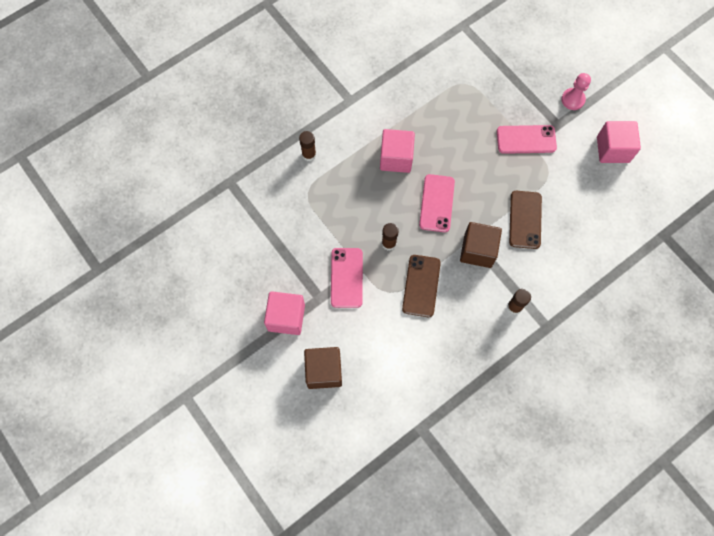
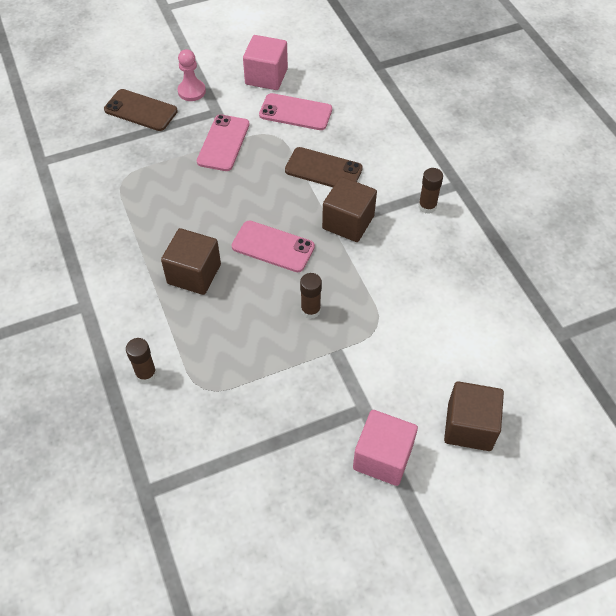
camera: 75 degrees left, 15 degrees down
pink phone [331,248,363,308] -> pink phone moved to [259,93,332,130]
pink cube [380,129,415,173] -> brown cube [161,228,221,295]
brown phone [402,255,441,317] -> brown phone moved to [104,89,178,131]

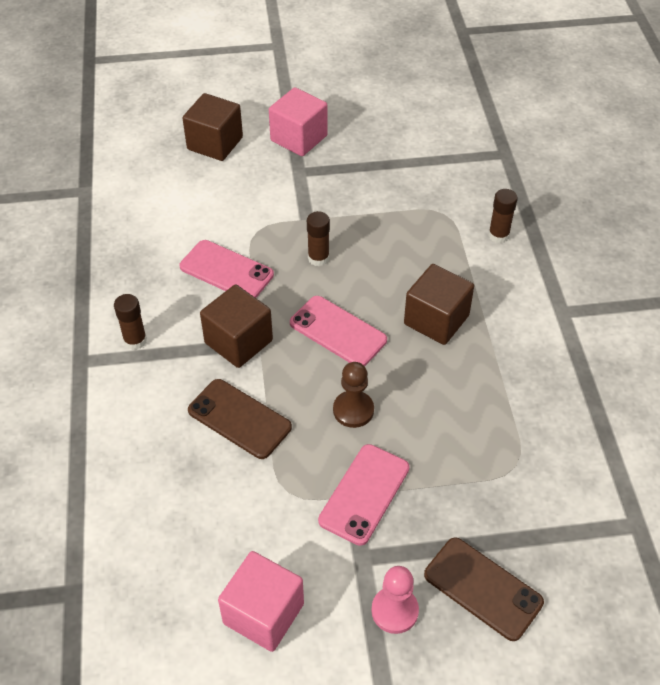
camera: 165 degrees left, 5 degrees down
pink phone [259,93,332,130] -> pink phone moved to [180,240,274,298]
none -> brown pawn [333,362,374,428]

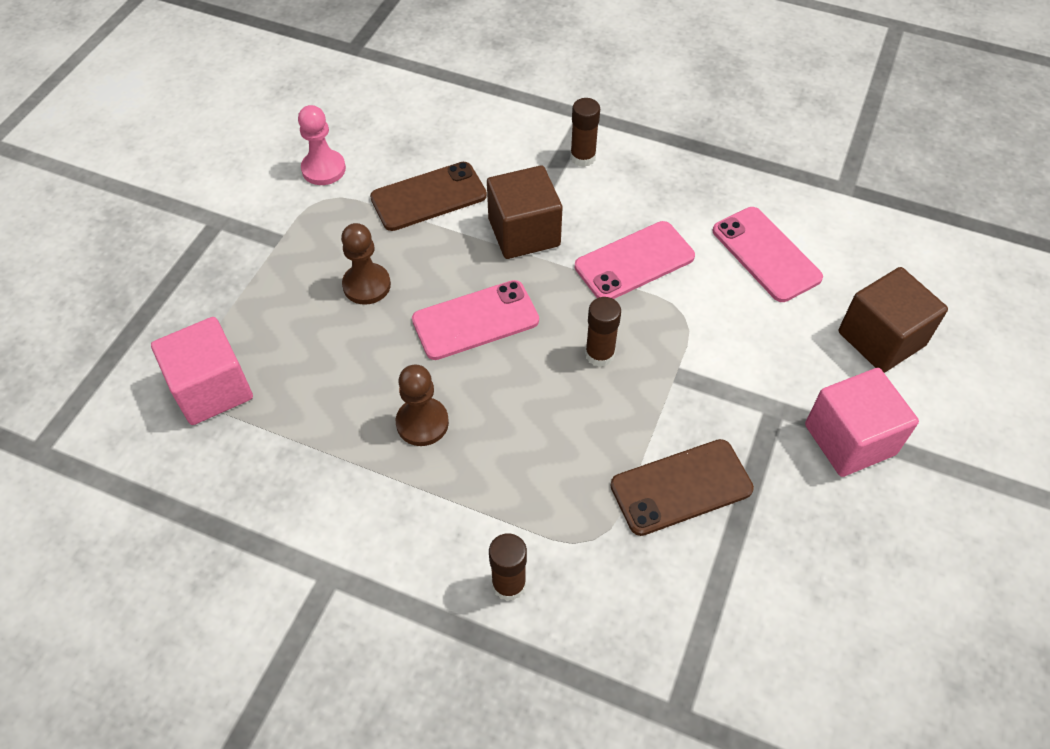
camera: 120 degrees right, 5 degrees up
pink cube [218,551,304,652] -> pink cube moved to [151,317,253,425]
pink phone [318,444,409,546] -> pink phone moved to [713,207,823,302]
pink pawn [371,566,419,634] -> pink pawn moved to [298,105,346,185]
brown cube [404,264,474,345] -> brown pawn [396,365,449,446]
brown phone [424,537,544,641] -> brown phone moved to [610,439,754,536]

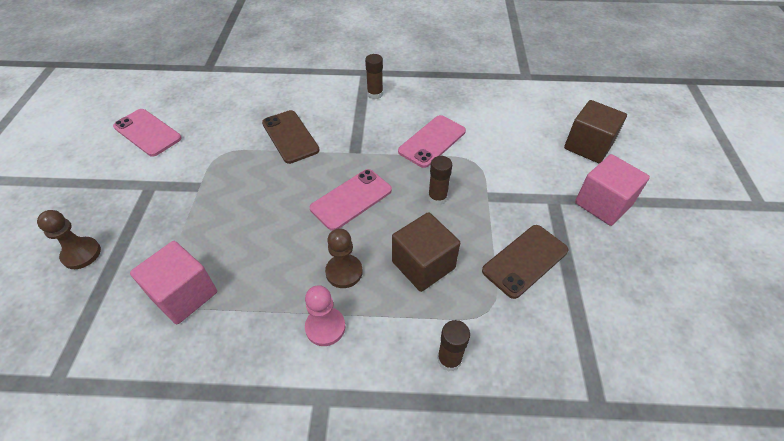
camera: 20 degrees left, 5 degrees down
pink pawn [298,105,346,185] -> pink pawn moved to [305,285,345,346]
brown pawn [341,223,391,305] -> brown pawn moved to [37,210,101,269]
brown phone [370,162,487,231] -> brown phone turned 75 degrees counterclockwise [262,110,320,164]
brown cube [487,166,562,259] -> brown cube moved to [392,212,460,292]
pink phone [713,207,823,302] -> pink phone moved to [113,109,182,157]

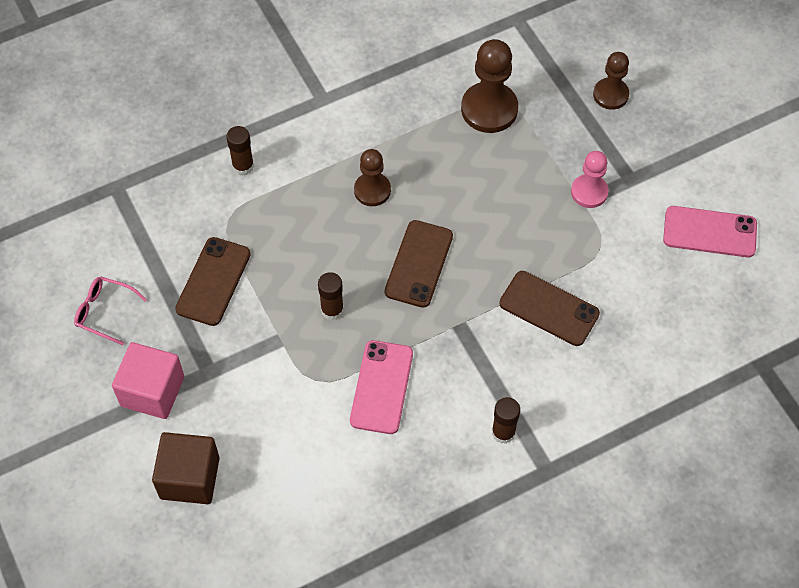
camera: 150 degrees right, 10 degrees up
pink cube [130,241,217,324] -> brown pawn [461,39,518,133]
pink pawn [305,285,345,346] -> pink pawn moved to [571,151,609,208]
pink phone [310,169,392,231] -> brown phone [385,220,453,308]
brown cube [392,212,460,292] -> none
none -> pink glasses [74,277,147,345]

